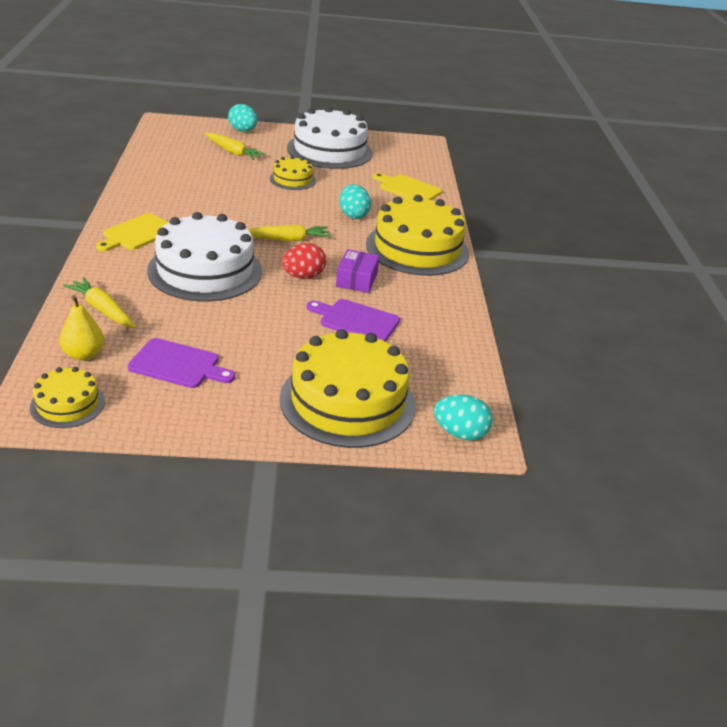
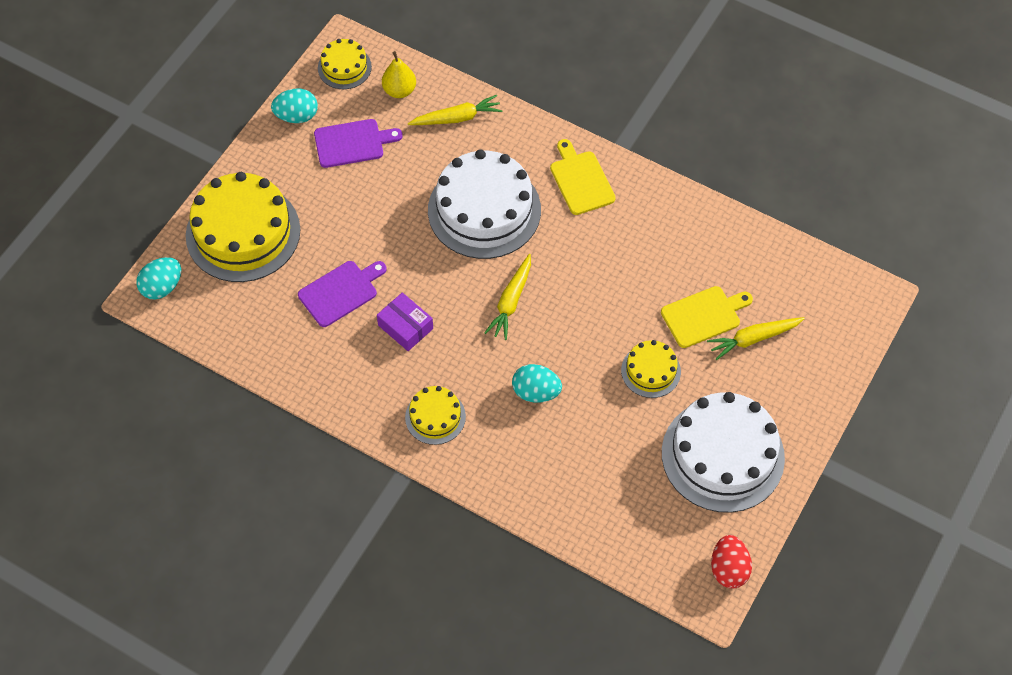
camera: 125 degrees right, 25 degrees up
purple cutting board [128,338,235,388] -> purple cutting board turned 150 degrees counterclockwise [314,119,403,168]
turquoise egg [228,104,258,132] -> turquoise egg moved to [271,88,318,123]
red egg [282,243,326,279] -> red egg moved to [711,535,752,589]
yellow cake [366,195,469,276] -> yellow cake [405,386,466,445], size x0.50
yellow cutting board [373,173,442,200] -> yellow cutting board moved to [661,286,753,348]

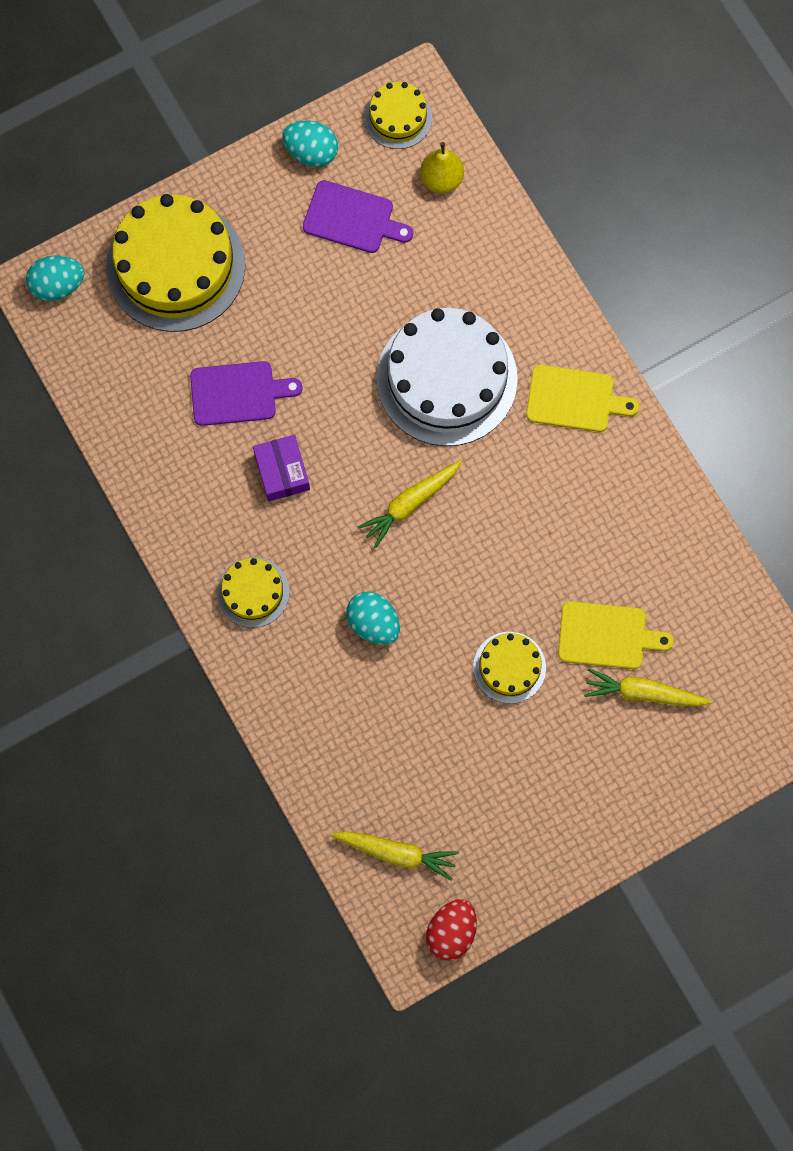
camera: 30 degrees right, 15 degrees up
yellow carrot [408,95,503,125] -> yellow carrot moved to [330,831,459,881]
yellow cutting board [550,139,616,215] -> yellow cutting board turned 90 degrees clockwise [526,365,639,432]
white cake [662,392,785,513] -> none

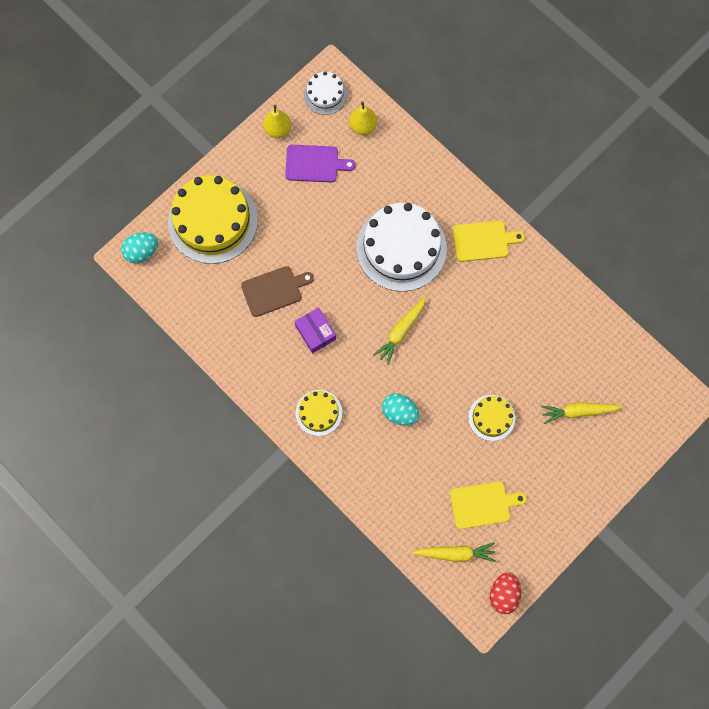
camera: 15 degrees left, 0 degrees up
purple cutting board [190,361,303,426] -> brown cutting board [241,266,314,317]
turquoise egg [282,120,338,167] -> yellow pear [263,105,291,138]
yellow cake [364,82,432,149] -> white cake [304,72,347,115]
yellow cutting board [558,601,674,669] -> yellow cutting board moved to [450,481,527,529]

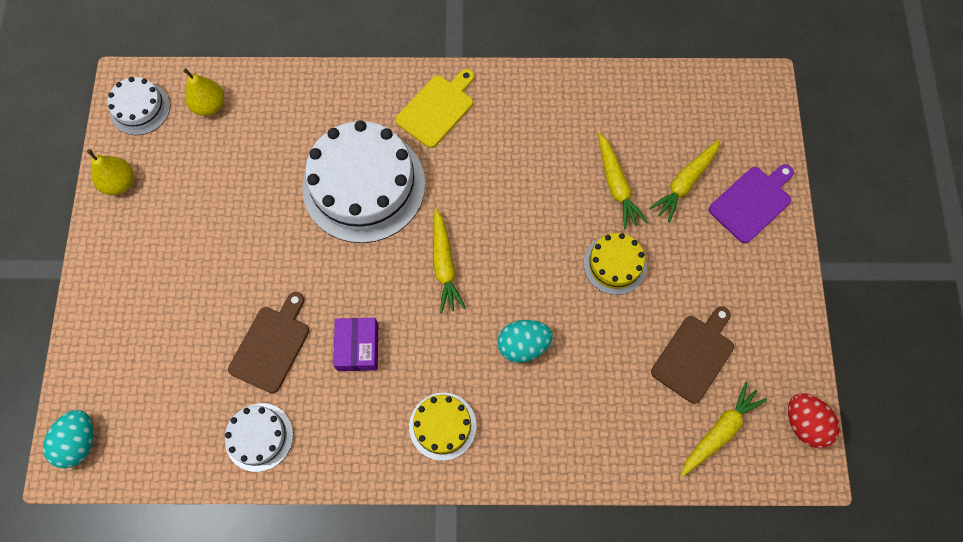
camera: 45 degrees left, 5 degrees down
yellow cake [168,175,258,264] -> none
purple cutting board [285,145,355,182] -> purple cutting board moved to [709,164,794,243]
purple box [294,307,336,353] -> purple box turned 75 degrees clockwise [333,318,378,371]
yellow cutting board [450,481,527,529] -> brown cutting board [651,306,734,404]
none -> white cake [225,403,293,472]
none -> yellow carrot [598,132,648,229]

